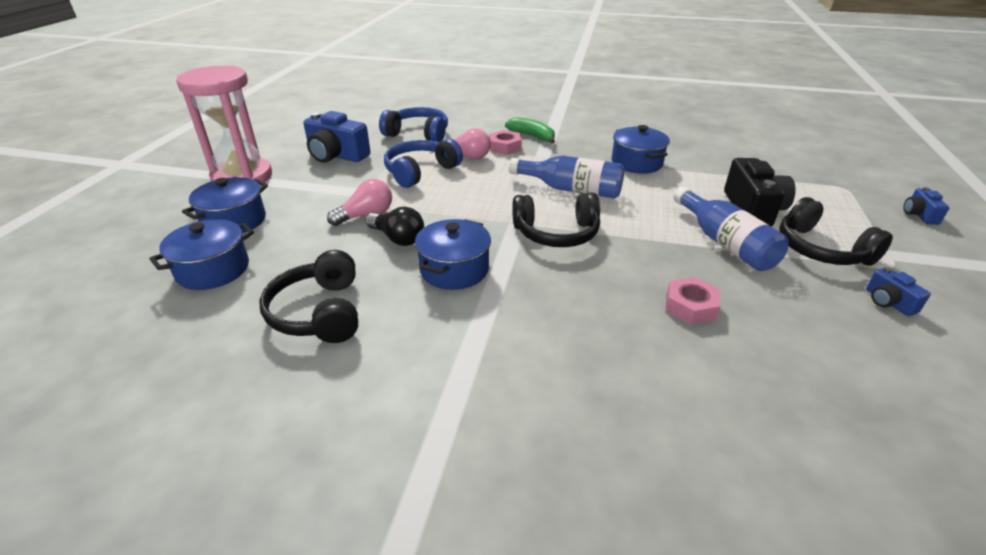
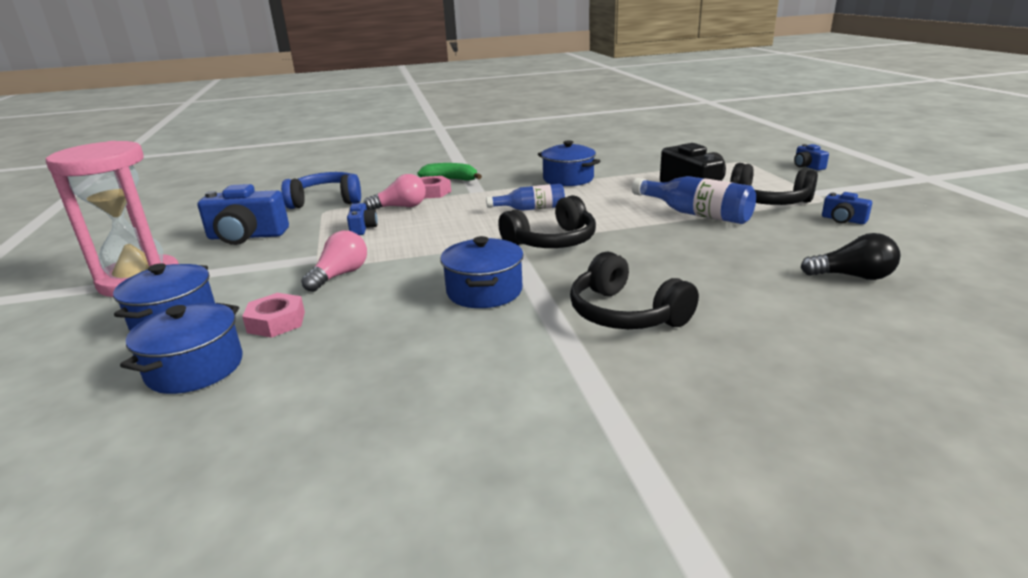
camera: 25 degrees left, 10 degrees down
black headphones [259,250,358,343] -> black headphones moved to [570,252,699,329]
black light bulb [366,207,424,246] -> black light bulb moved to [801,233,900,280]
blue headphones [384,139,463,188] -> blue camera [347,203,378,235]
blue bottle [509,156,625,198] -> blue bottle [486,184,565,211], size x0.66
pink nut [666,277,721,325] -> pink nut moved to [242,293,305,338]

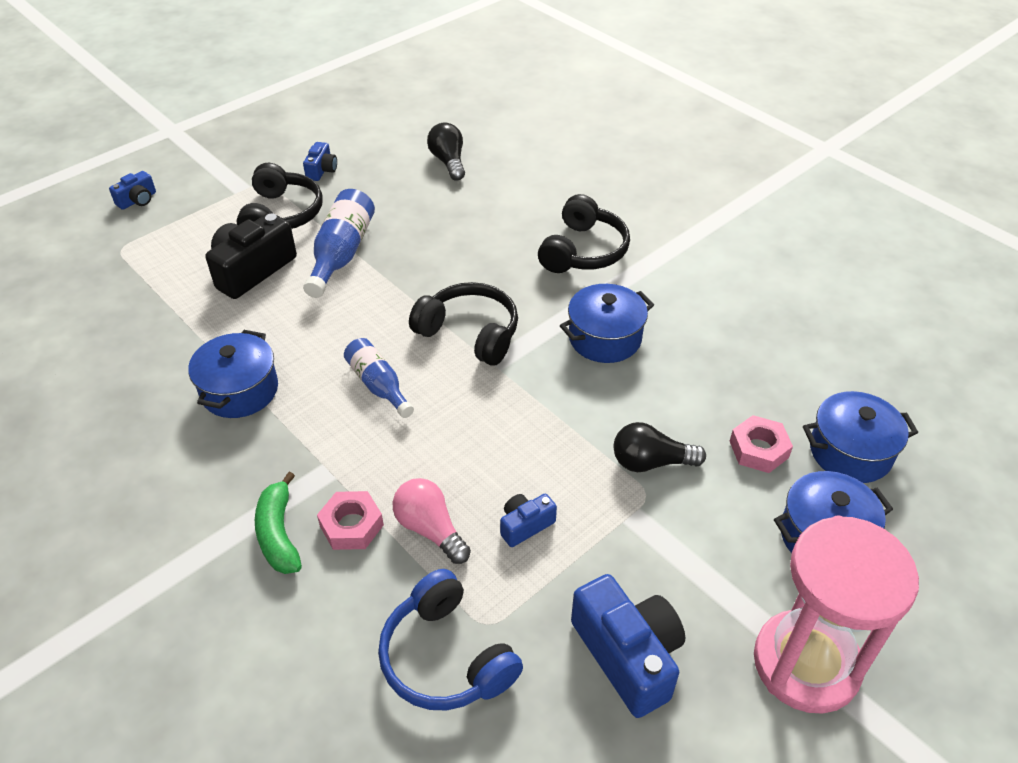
camera: 120 degrees left, 20 degrees up
pink light bulb [301,231,367,292] -> black light bulb [613,422,706,472]

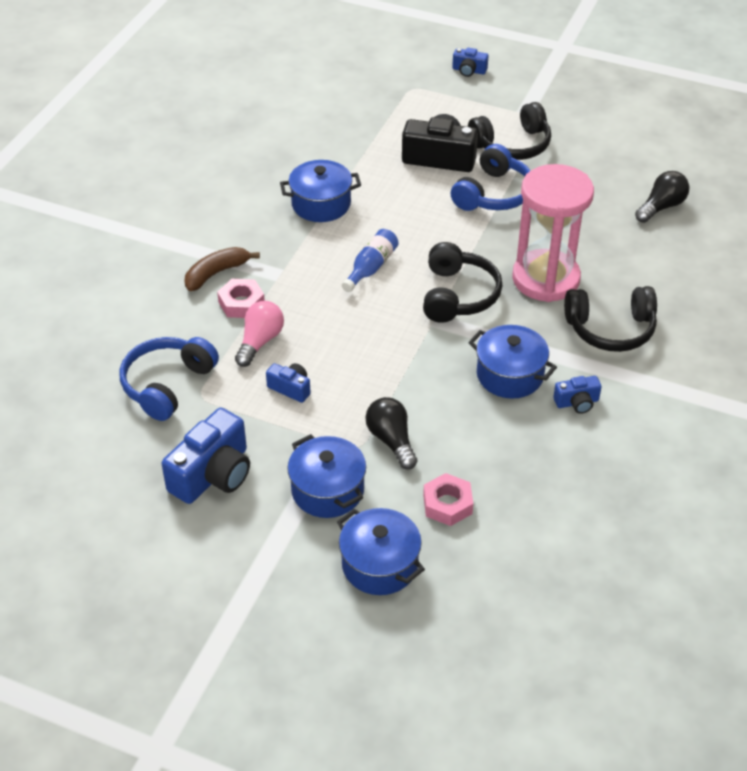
camera: 65 degrees right, 0 degrees up
green banana [255,472,302,574] -> brown banana [184,247,260,291]
blue camera [303,142,337,181] -> blue camera moved to [553,376,601,414]
blue bottle [303,189,375,298] -> blue headphones [451,144,531,211]
pink hourglass [754,516,919,713] -> pink hourglass moved to [512,164,594,302]
blue pot [803,391,918,483] -> blue pot moved to [287,434,366,518]

